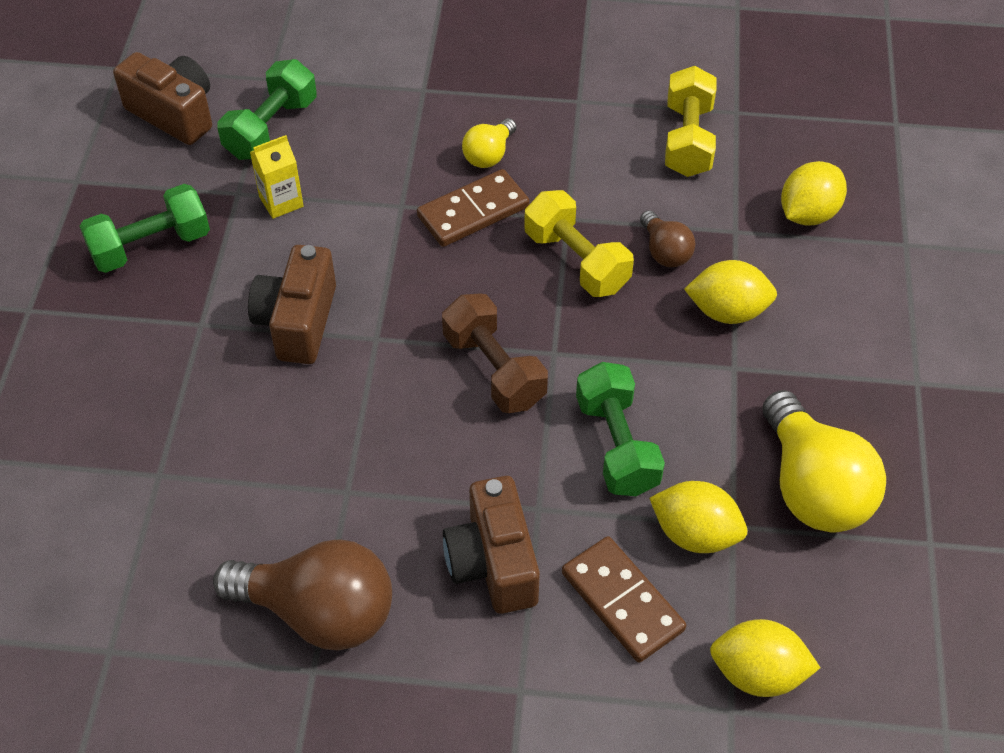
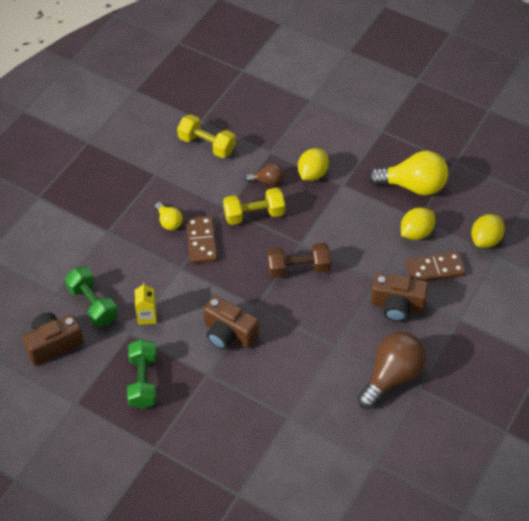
camera: 65 degrees left, 0 degrees up
green dumbbell [576,362,665,496] -> none
yellow lemon [781,161,847,226] -> none

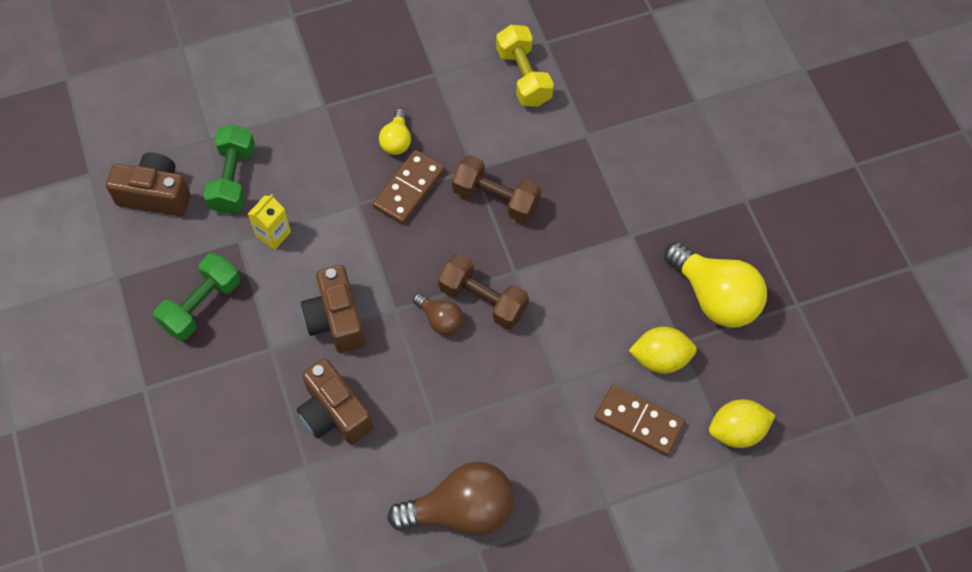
camera: 40 degrees right, 10 degrees up
yellow dumbbell [223,188,285,225] -> brown dumbbell [452,155,541,223]
brown light bulb [244,163,284,186] -> brown light bulb moved to [413,293,463,335]
yellow lemon [298,148,329,181] -> none
brown camera [371,273,429,322] -> brown camera moved to [297,358,373,445]

